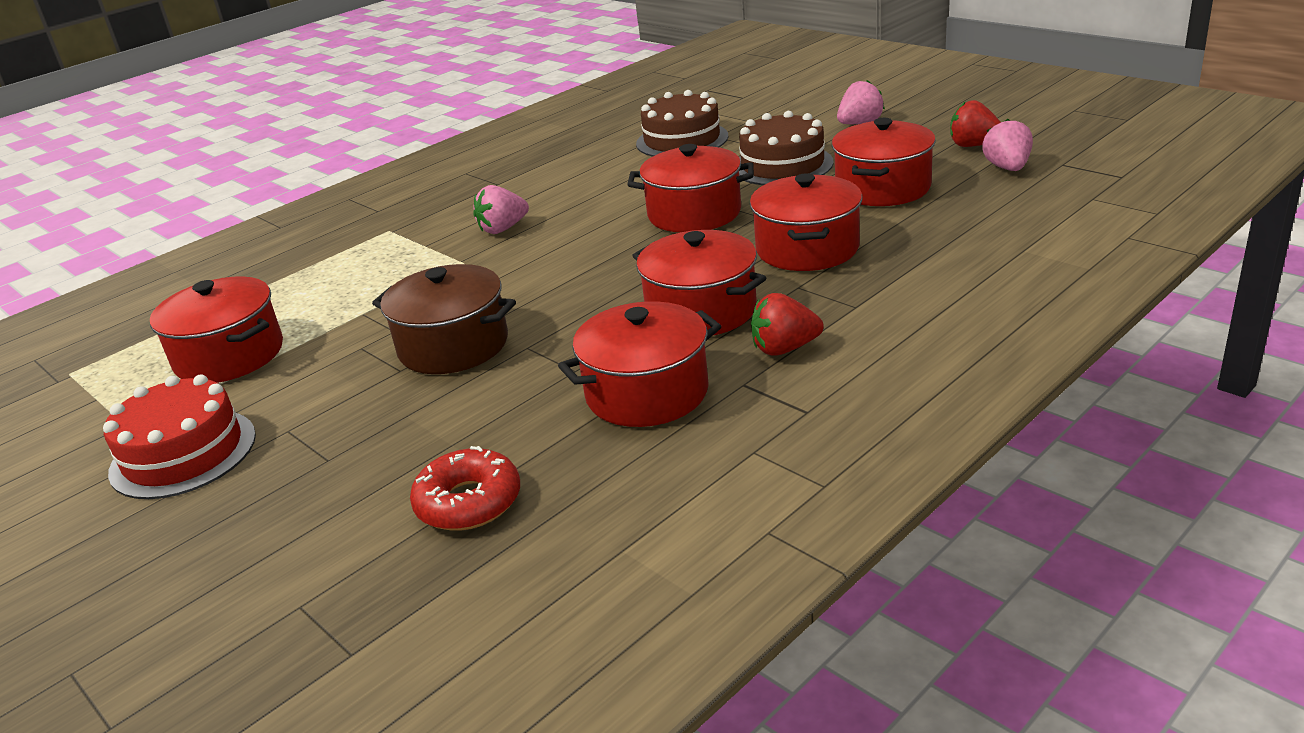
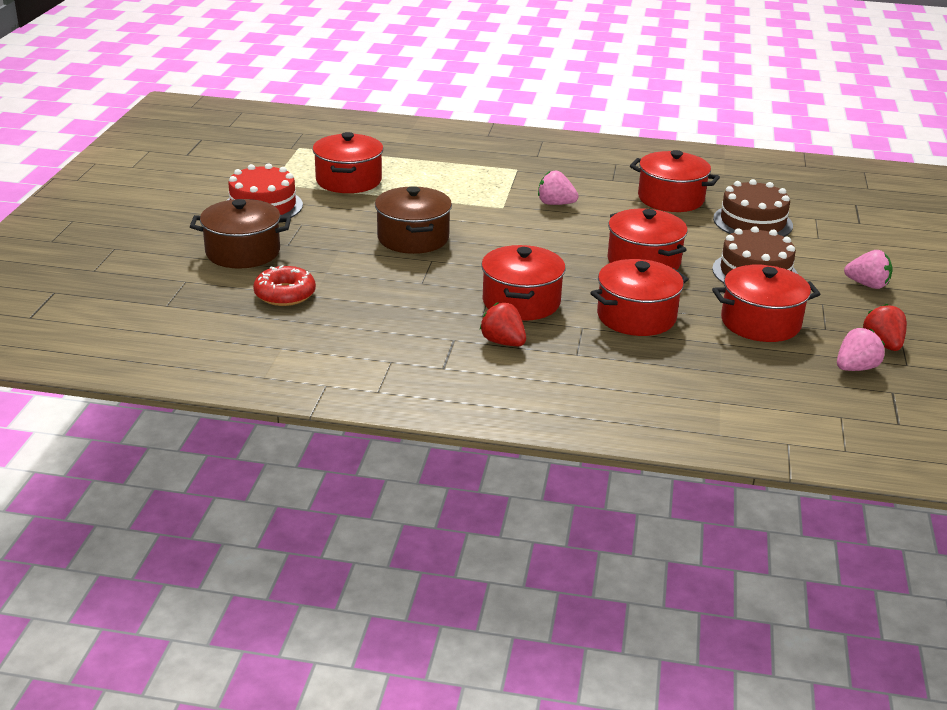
camera: 50 degrees right, 0 degrees up
red pot [558,302,721,427] -> red pot moved to [630,150,720,212]
none -> brown pot [190,199,291,268]

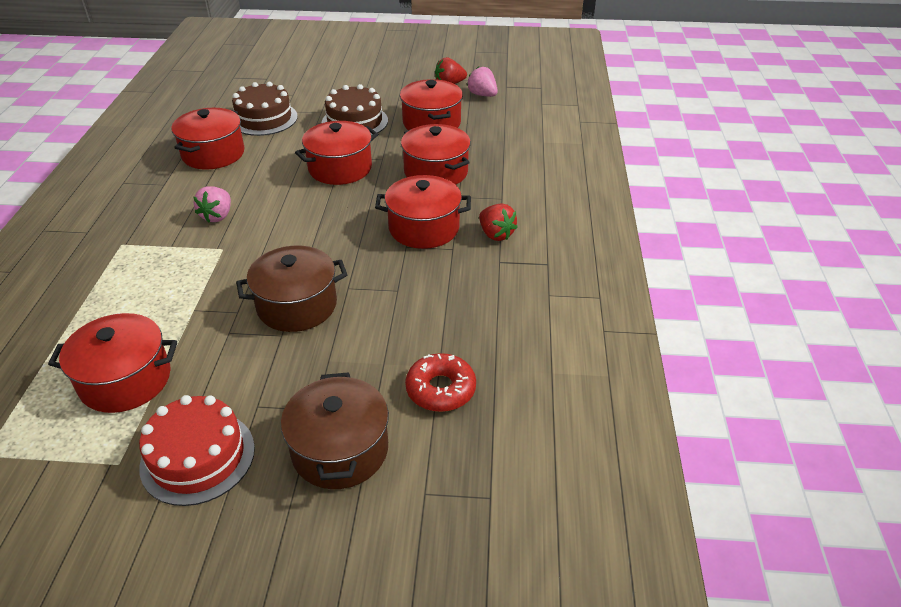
camera: 95 degrees left, 10 degrees up
red strawberry [480,302,526,346] -> red strawberry turned 75 degrees counterclockwise [479,204,517,241]
pink strawberry [844,250,893,289] -> none

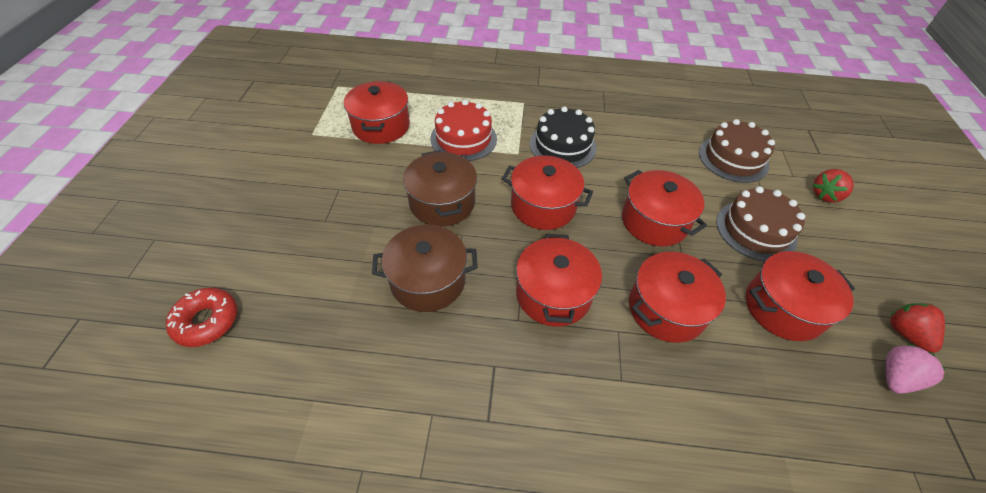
camera: 90 degrees right, 10 degrees up
red cake [139,395,255,506] -> red cake moved to [430,100,497,161]
red pot [171,108,245,170] -> red pot moved to [502,156,593,230]
pink strawberry [193,186,231,223] -> black cake [530,106,597,168]
brown pot [281,372,389,489] -> brown pot moved to [372,225,478,312]
red donut [405,353,476,412] -> red donut moved to [166,288,237,347]
red strawberry [479,204,517,241] -> red strawberry moved to [813,169,854,203]

